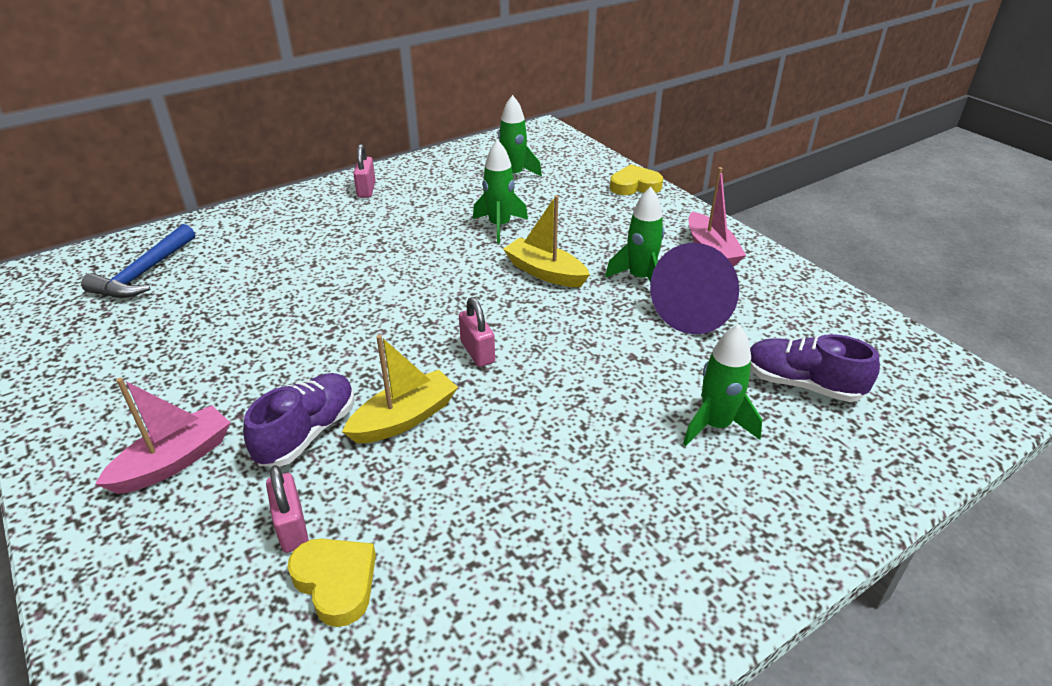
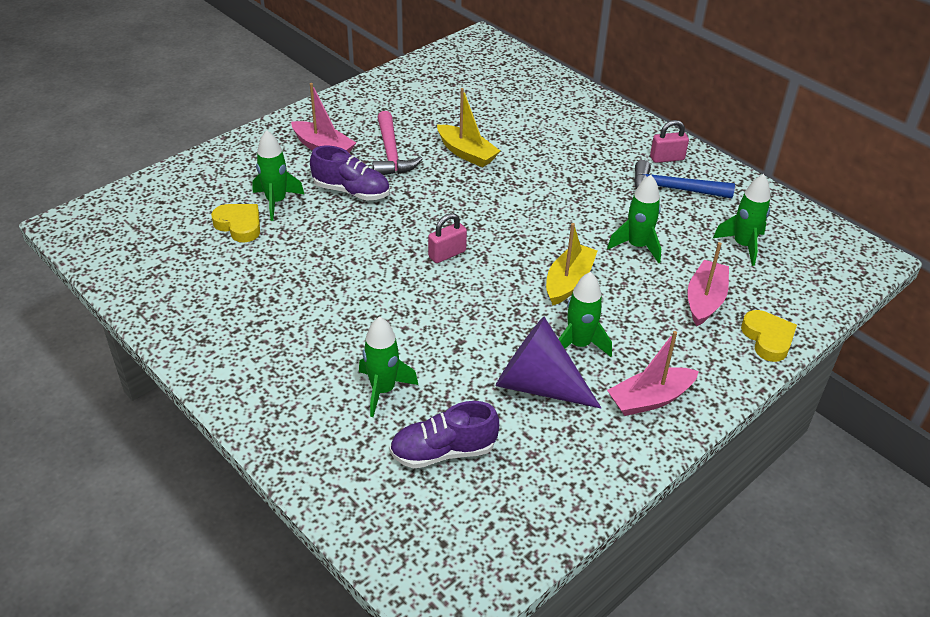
camera: 80 degrees right, 5 degrees up
blue hammer [81,224,195,298] -> blue hammer moved to [634,160,735,198]
pink padlock [266,465,309,553] -> green rocket [252,130,304,221]
yellow heart [288,539,376,627] -> yellow heart turned 90 degrees counterclockwise [211,204,260,242]
yellow boat [342,335,458,443] -> yellow boat moved to [437,88,500,168]
purple shoe [750,334,880,402] -> purple shoe turned 120 degrees counterclockwise [390,401,499,469]
none -> pink hammer [372,111,423,175]
none -> pink boat [687,242,729,326]

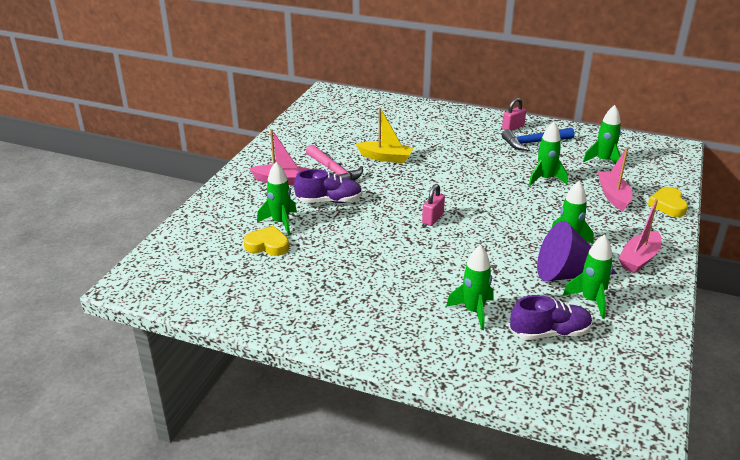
camera: 25 degrees left, 10 degrees down
purple shoe [390,401,499,469] -> purple shoe turned 150 degrees counterclockwise [510,295,592,340]
yellow boat [546,223,597,306] -> none
yellow heart [741,310,797,362] -> yellow heart turned 135 degrees counterclockwise [648,187,688,217]
none -> green rocket [563,234,613,319]

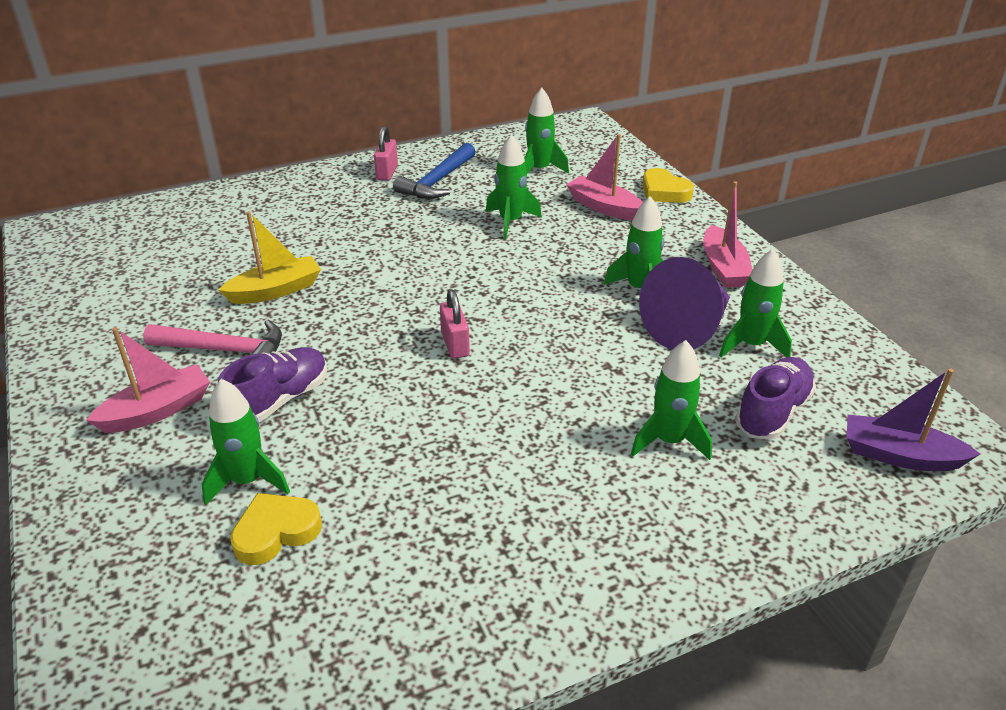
camera: 45 degrees left, 5 degrees up
none -> purple boat [847,369,980,471]

